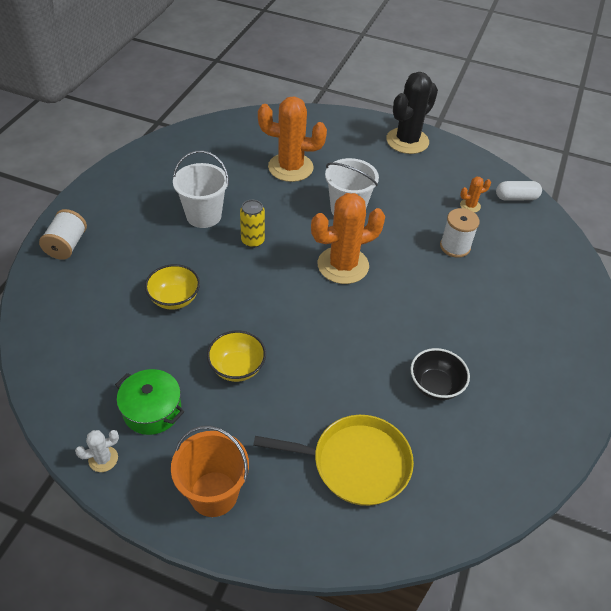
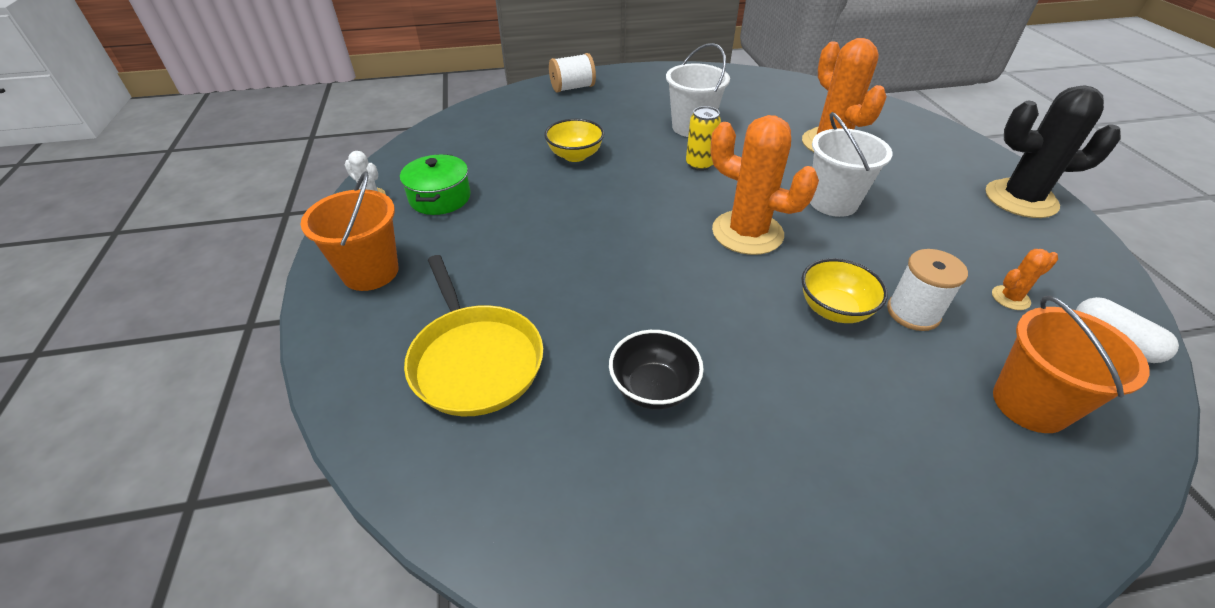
camera: 60 degrees right, 5 degrees down
yellow bowl [207,330,266,382] -> yellow bowl moved to [801,258,888,323]
orange cactus [460,176,491,213] -> orange cactus turned 60 degrees counterclockwise [992,249,1058,310]
none -> orange bucket [993,295,1149,433]

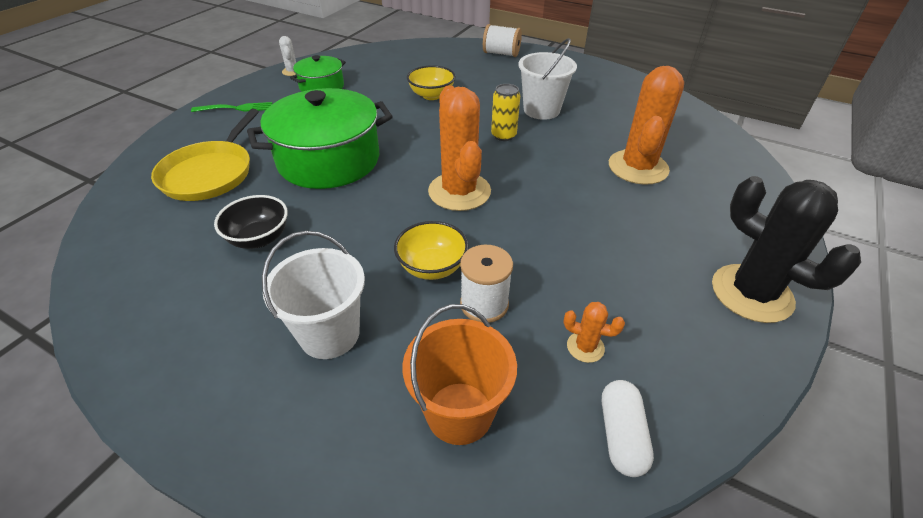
camera: 40 degrees right, 0 degrees up
orange bucket [301,171,399,291] -> green fork [191,102,272,112]
white bucket [810,112,893,217] -> white bucket moved to [262,231,365,359]
none -> green pot [247,88,393,189]

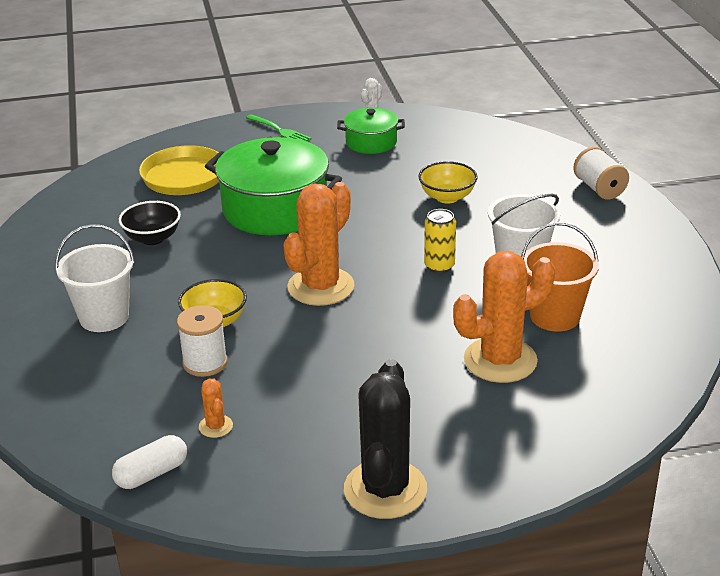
camera: 50 degrees right, 10 degrees down
orange bucket [403,304,517,445] -> orange bucket moved to [521,222,599,332]

